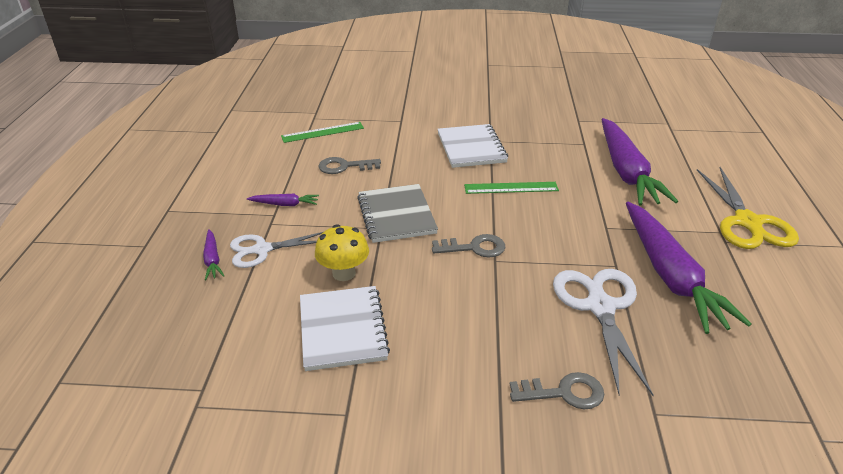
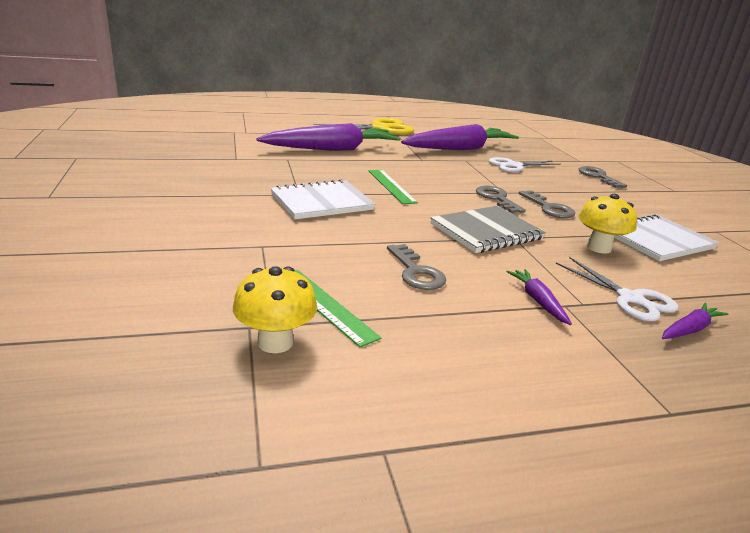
camera: 110 degrees left, 10 degrees down
white scissors [553,269,654,396] -> white scissors [489,157,561,172], size x0.66
none -> yellow mushroom [233,266,317,353]
none -> grey key [519,190,575,218]

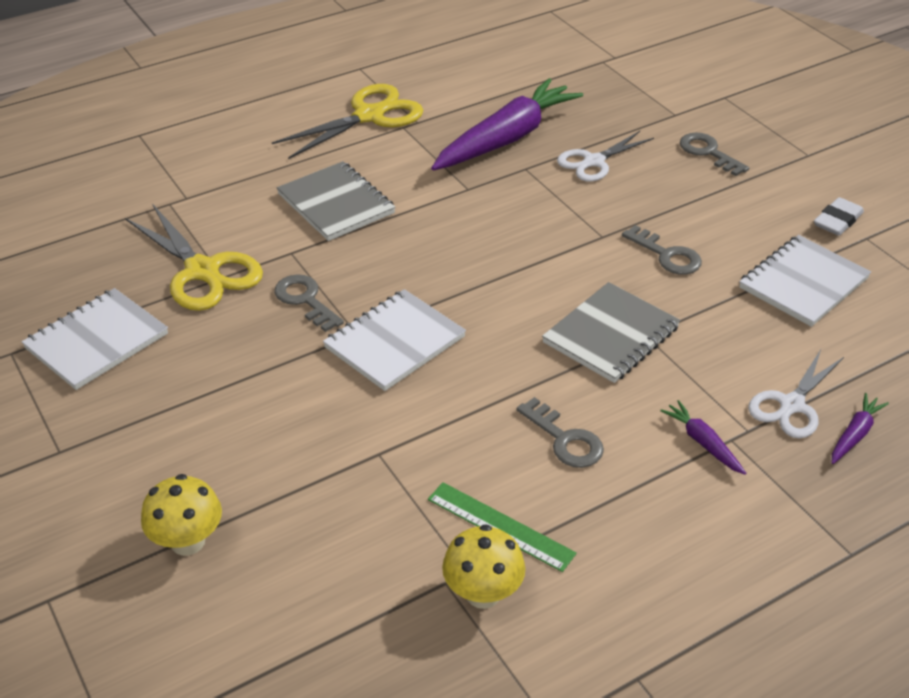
camera: 15 degrees left, 15 degrees up
purple carrot [257,123,401,151] -> grey notebook [277,161,396,241]
green ruler [368,170,418,204] -> none
grey key [476,186,526,213] -> grey key moved to [274,274,344,332]
white scissors [556,257,678,321] -> white scissors turned 90 degrees clockwise [748,350,844,438]
yellow mushroom [578,194,637,253] -> yellow mushroom moved to [141,474,222,556]
none -> white notebook [22,288,168,390]
none -> yellow scissors [125,205,263,311]
none -> white eraser [814,197,864,236]

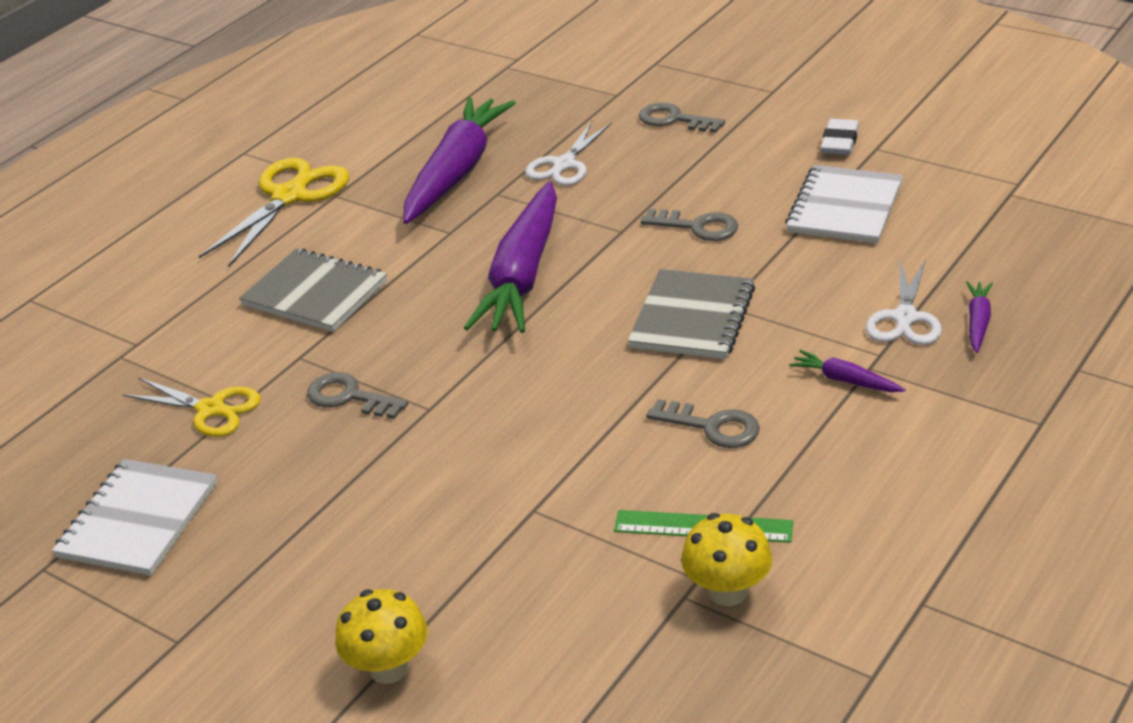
camera: 20 degrees left, 5 degrees down
yellow scissors [125,205,263,311] -> yellow scissors [123,378,261,437], size x0.66
white notebook [323,289,466,391] -> none
none -> purple carrot [464,181,557,333]

